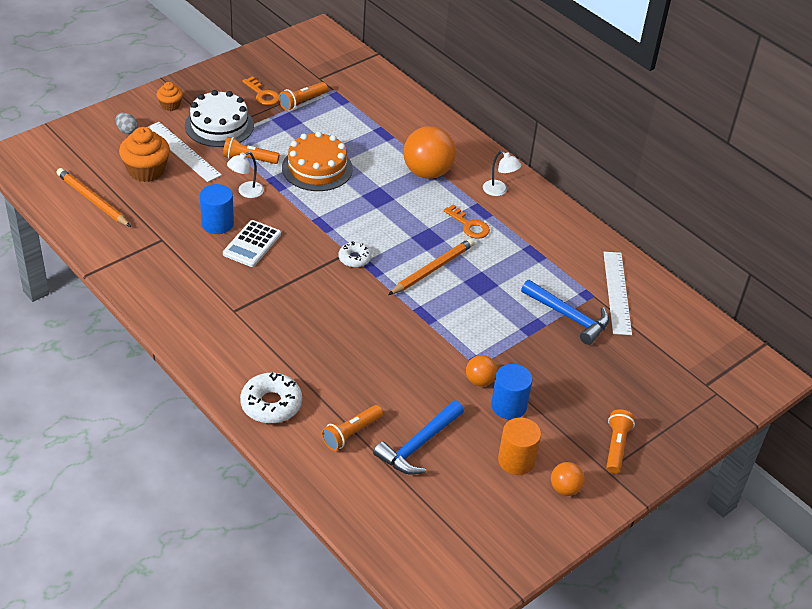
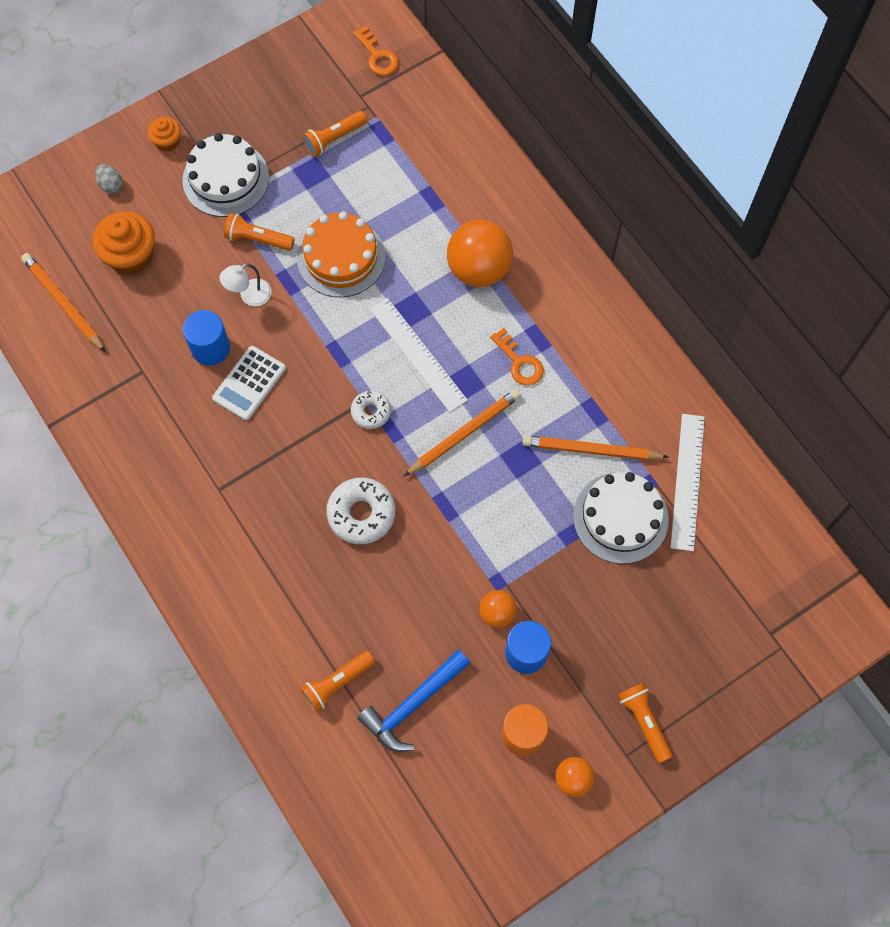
camera: 10 degrees right, 25 degrees up
white ruler [147,122,222,182] -> white ruler moved to [370,298,468,412]
white donut [240,373,302,424] -> white donut moved to [326,478,395,544]
orange key [242,76,279,105] -> orange key moved to [353,26,399,76]
white lamp [483,151,521,196] -> none
blue hammer [521,280,609,345] -> white cake [573,472,669,564]
orange flashlight [606,409,635,474] -> orange flashlight turned 45 degrees counterclockwise [618,682,672,763]
none -> orange pencil [522,435,669,460]

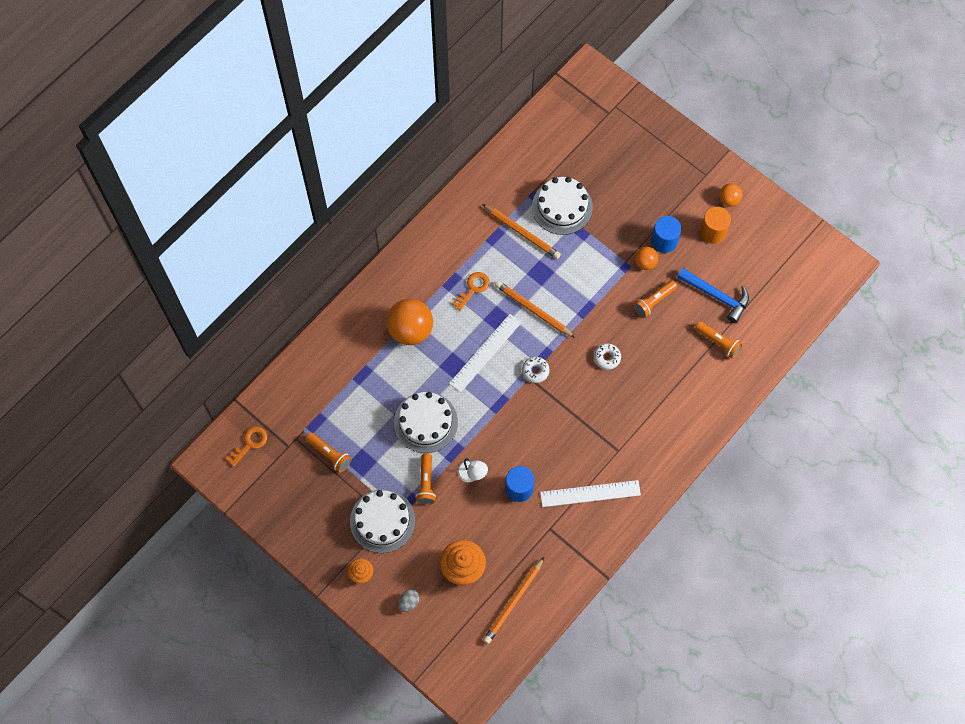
camera: 105 degrees left, 0 degrees up
white calculator [212,346,286,420] -> none
orange cake [297,211,385,297] -> white cake [394,392,458,453]
white donut [326,478,395,544] -> white donut [594,343,621,370], size x0.60
orange pencil [522,435,669,460] -> orange pencil turned 45 degrees counterclockwise [482,204,561,259]
orange flashlight [618,682,672,763] -> orange flashlight moved to [633,280,677,318]
white ruler [671,414,705,551] -> white ruler moved to [540,480,641,507]

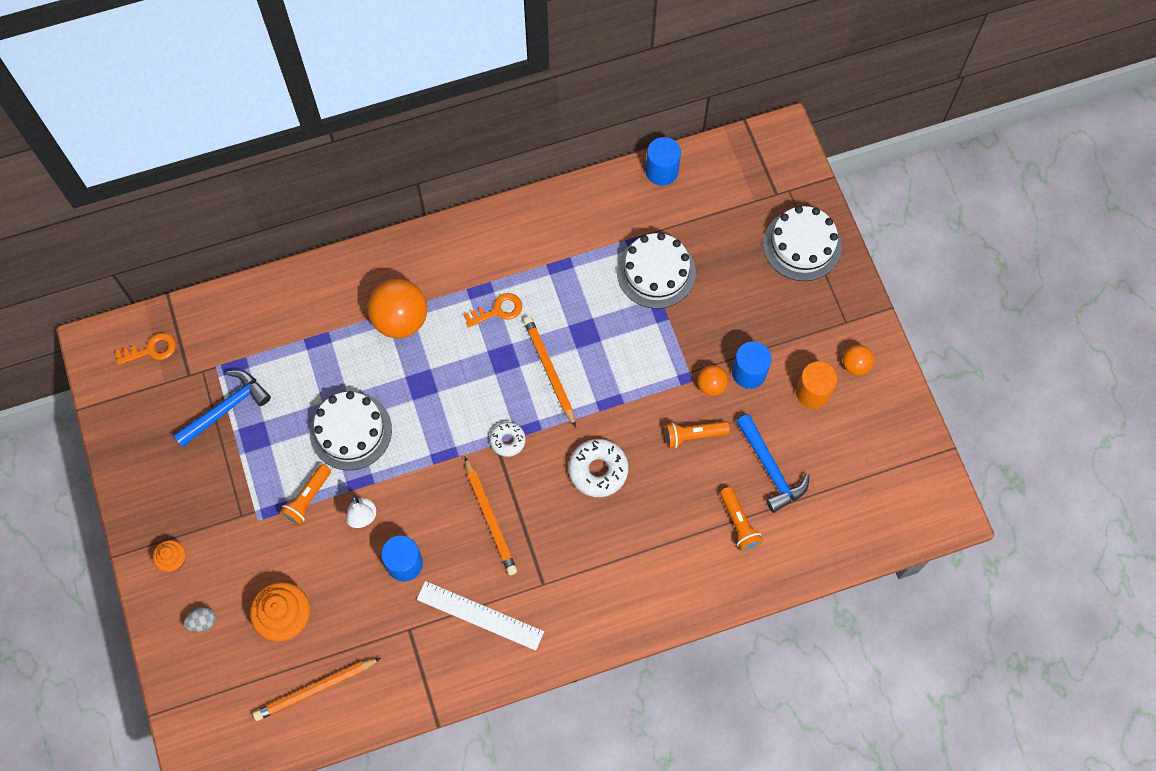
camera: 30 degrees right, 0 degrees up
orange flashlight [306,433,352,473] -> blue hammer [173,370,271,448]
white cake [350,489,415,553] -> white cake moved to [763,206,842,281]
white ruler [449,314,521,392] -> none
orange pencil [482,204,561,259] -> orange pencil moved to [465,457,517,575]
white donut [594,343,621,370] -> white donut [568,439,628,497], size x1.66
none -> blue cylinder [645,137,681,186]

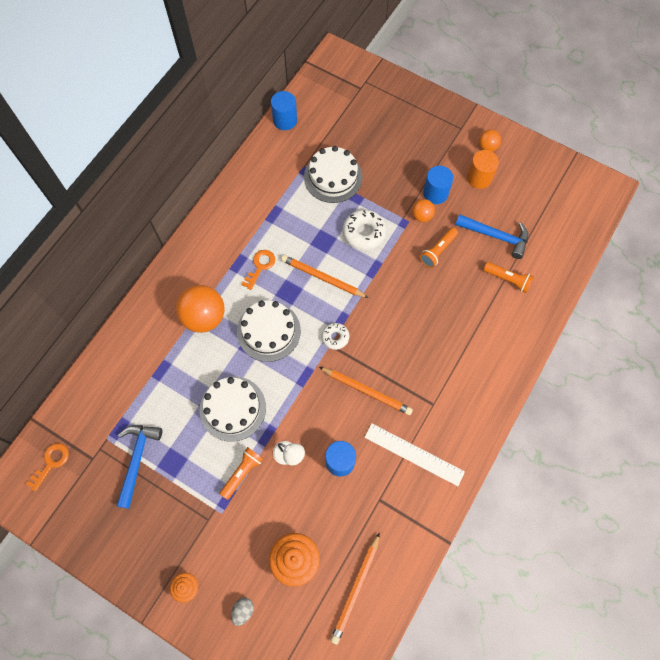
camera: 40 degrees left, 0 degrees up
orange flashlight [279,464,331,526] -> orange flashlight turned 135 degrees counterclockwise [220,447,263,500]
white ruler [417,581,544,651] -> white ruler turned 45 degrees clockwise [364,424,465,486]
white donut [568,439,628,497] -> white donut moved to [343,210,387,250]
white cake [763,206,842,281] -> white cake moved to [237,300,301,362]

